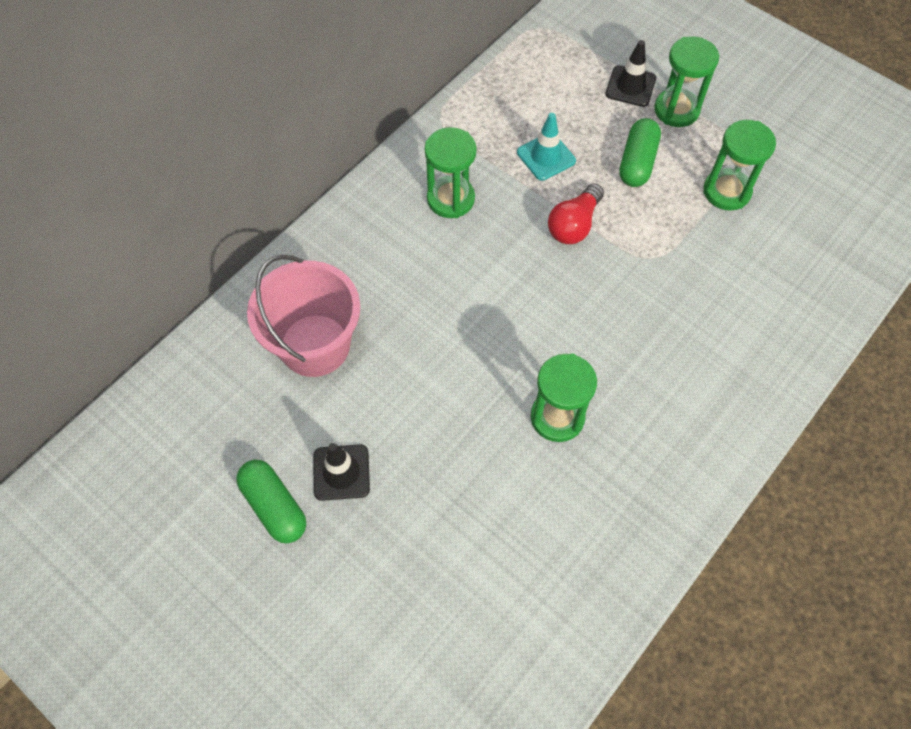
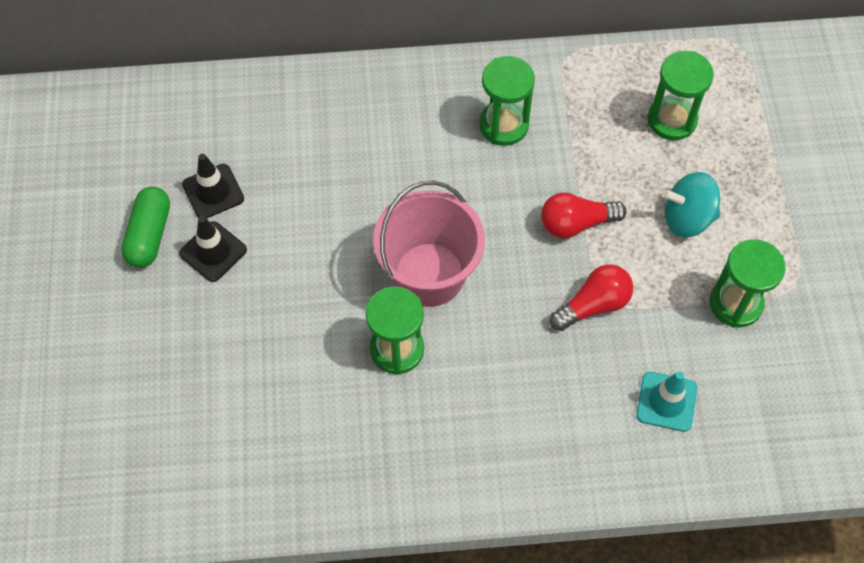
camera: 45 degrees right, 0 degrees up
pink bucket [247,255,360,377] -> pink bucket moved to [373,181,485,307]
turquoise traffic cone [517,113,576,181] -> turquoise traffic cone moved to [636,372,697,432]
black traffic cone [605,40,656,107] -> black traffic cone moved to [182,154,244,219]
green capsule [619,118,661,187] -> turquoise spinning top [662,172,720,237]
green hourglass [654,36,720,127] -> green hourglass moved to [648,51,714,140]
none -> red light bulb [550,264,633,331]

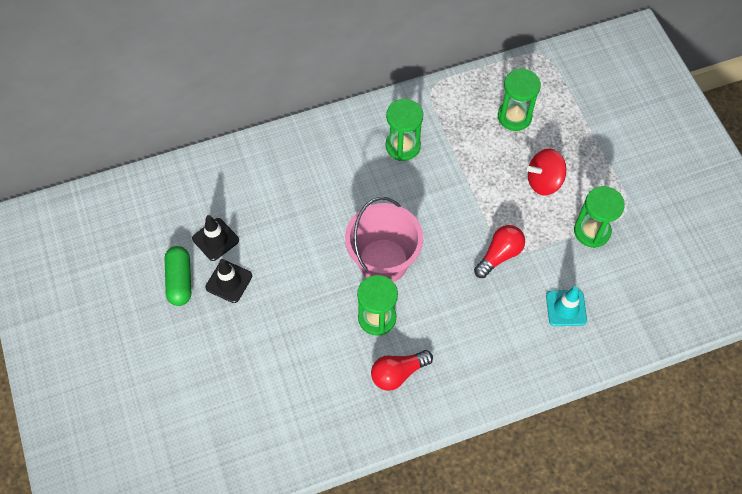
camera: 15 degrees left, 0 degrees up
red light bulb [541,192,626,238] -> red light bulb moved to [371,350,433,391]
turquoise spinning top [662,172,720,237] -> red spinning top [527,149,566,195]

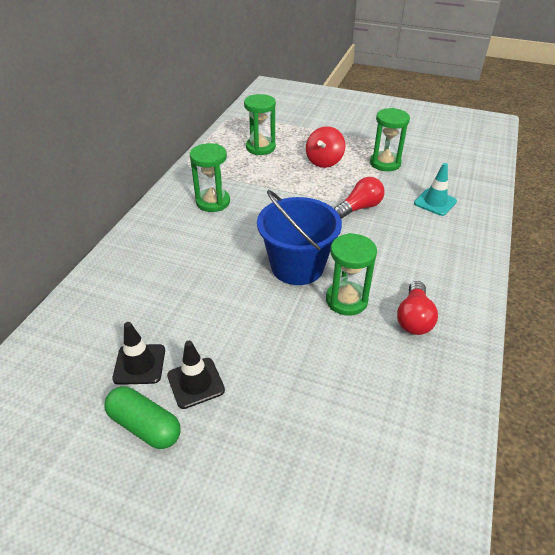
camera: 50 degrees left, 20 degrees down
pink bucket [345,197,423,282] -> blue bucket [257,190,342,285]
red light bulb [474,225,525,278] -> red light bulb turned 60 degrees clockwise [334,177,385,219]

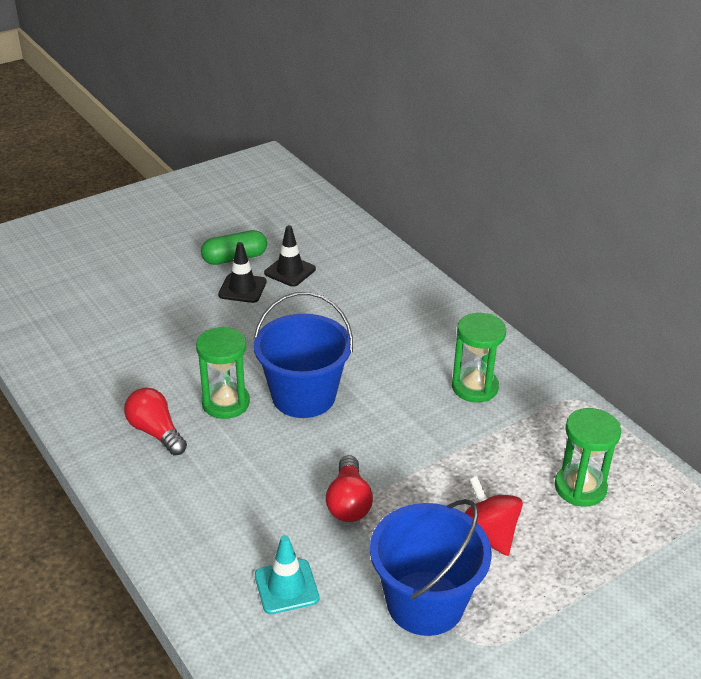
camera: 125 degrees right, 5 degrees down
green hourglass [370,108,410,171] -> blue bucket [370,499,492,636]

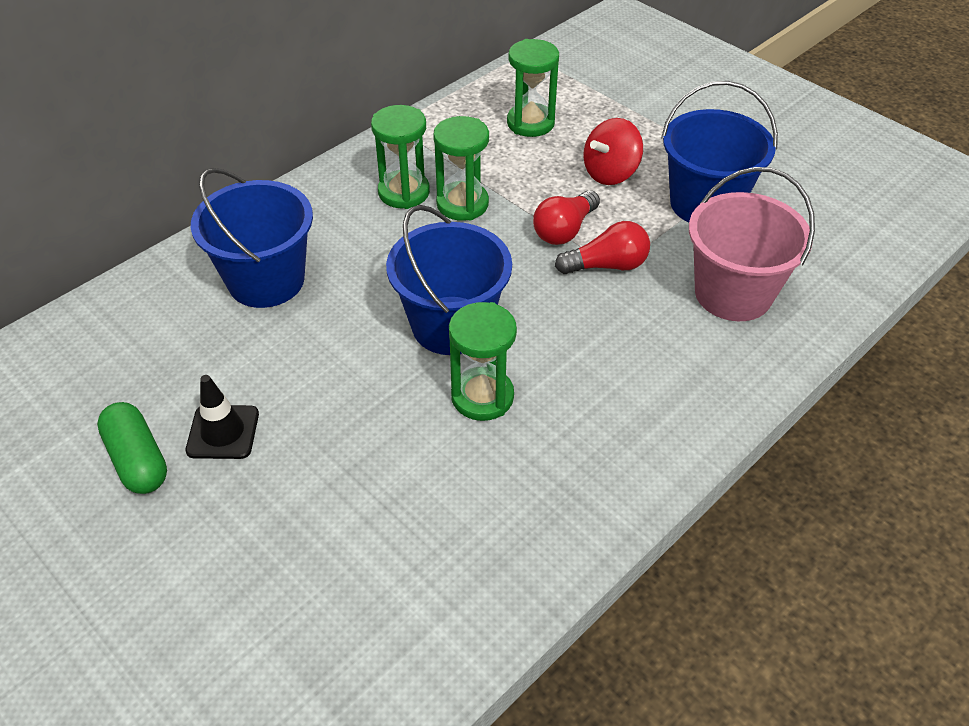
camera: 100 degrees left, 10 degrees up
red light bulb [124,388,187,456] -> red light bulb moved to [533,190,600,245]
turquoise traffic cone [255,535,319,614] -> pink bucket [689,167,815,321]
black traffic cone [264,225,316,287] -> none
none -> blue bucket [191,168,313,308]
none -> green hourglass [433,116,489,221]

